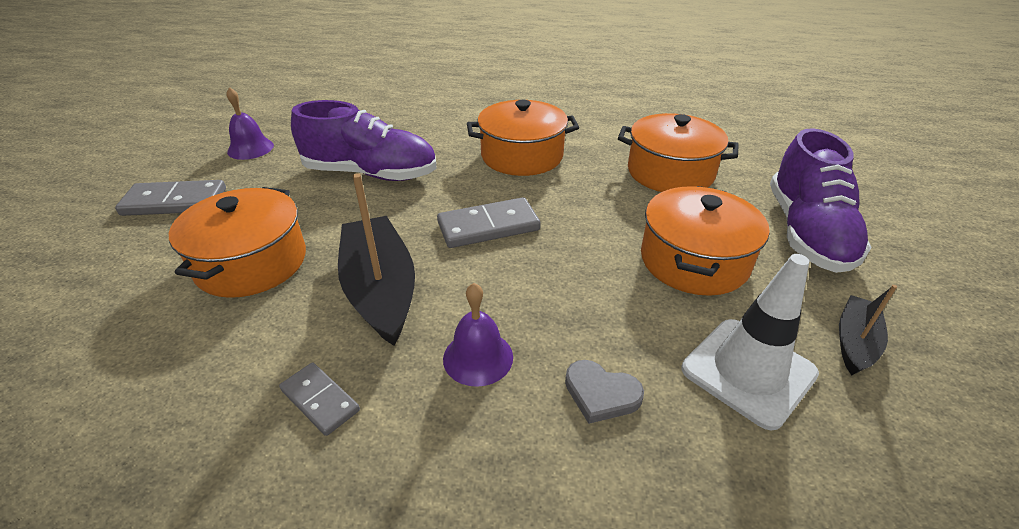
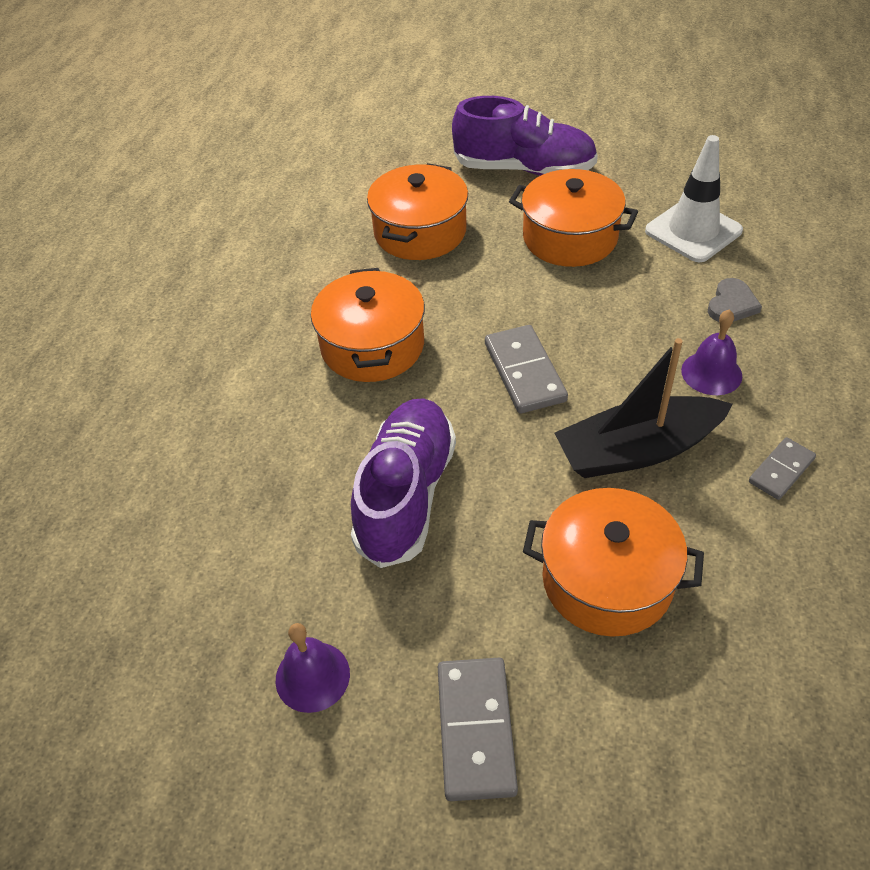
camera: 85 degrees left, 10 degrees up
black boat [839,285,897,375] -> none

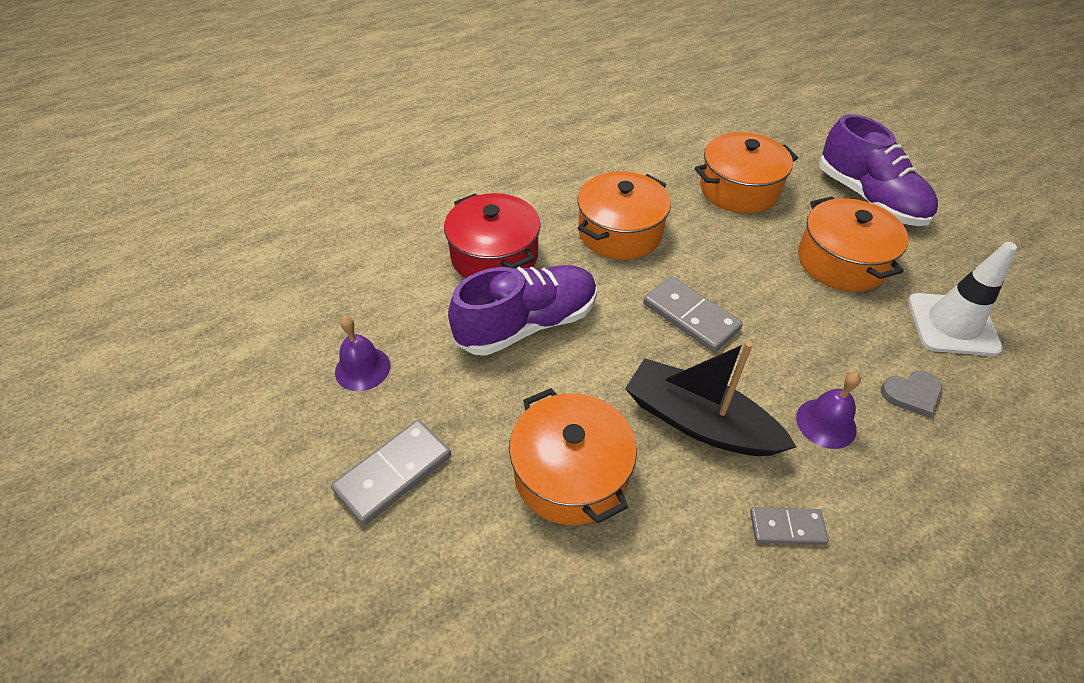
camera: 45 degrees right, 0 degrees up
grey domino [485,325,568,414] -> grey domino turned 75 degrees counterclockwise [643,276,743,352]
none -> red pot [444,193,541,278]

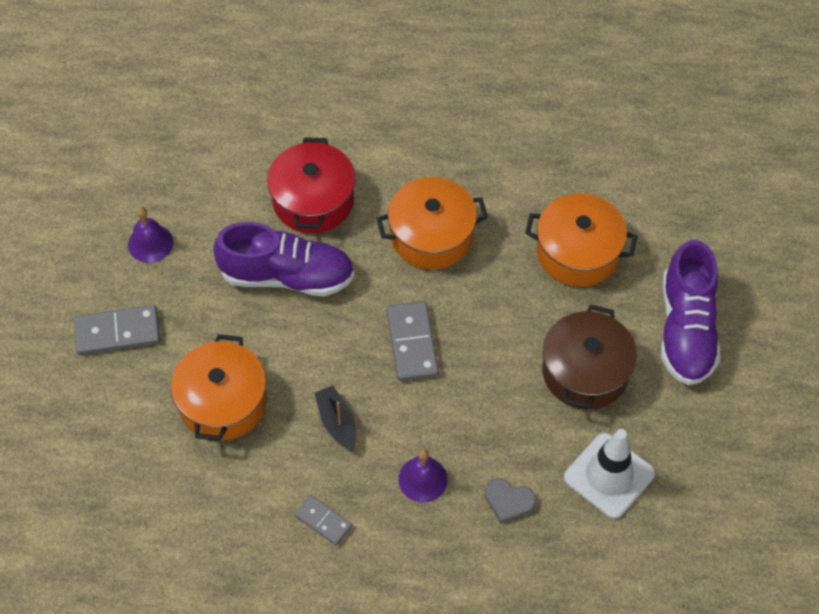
camera: 35 degrees right, 10 degrees up
black boat [625,341,797,456] -> black boat [315,385,356,451], size x0.55
orange pot [798,196,909,292] -> brown pot [542,304,637,409]

